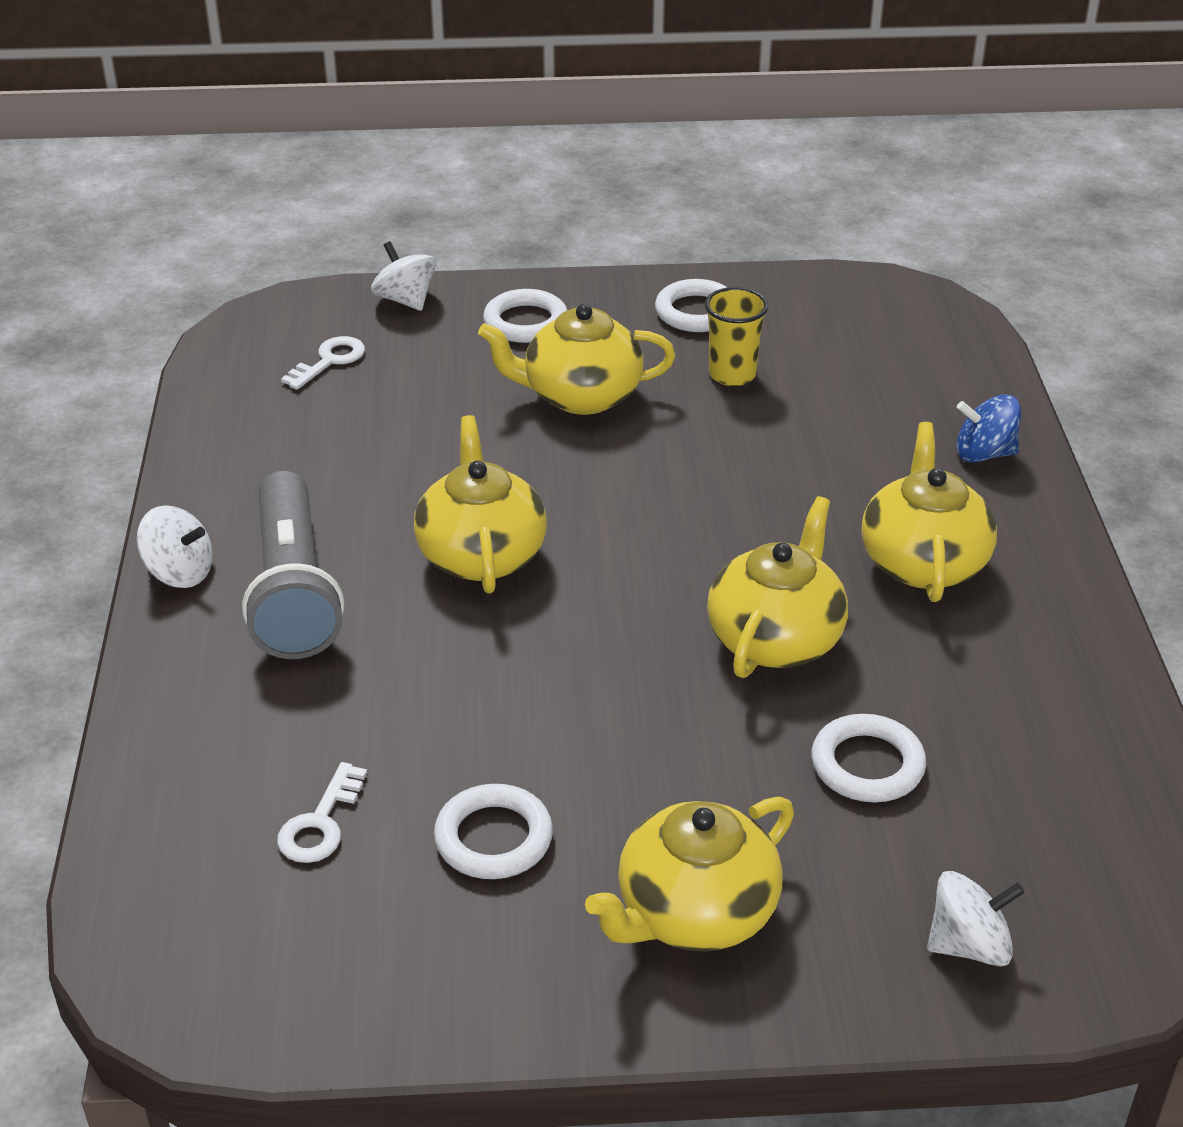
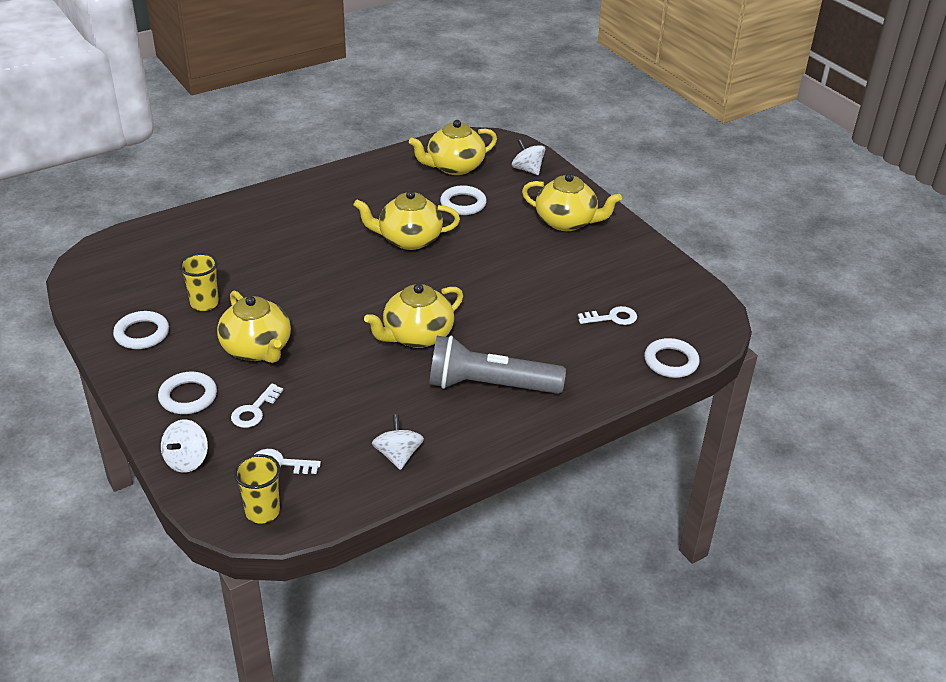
camera: 120 degrees left, 0 degrees up
white spinning top [136,505,213,588] -> white spinning top moved to [372,414,424,470]
grey flashlight [242,471,344,659] -> grey flashlight turned 135 degrees counterclockwise [429,336,566,394]
white ring [434,784,553,879] -> white ring moved to [644,338,700,378]
yellow teapot [862,422,997,602] -> yellow teapot moved to [409,120,497,175]
blue spinning top [956,395,1021,463] -> none
none -> white key [231,383,283,428]
none -> yellow cup [234,454,281,524]

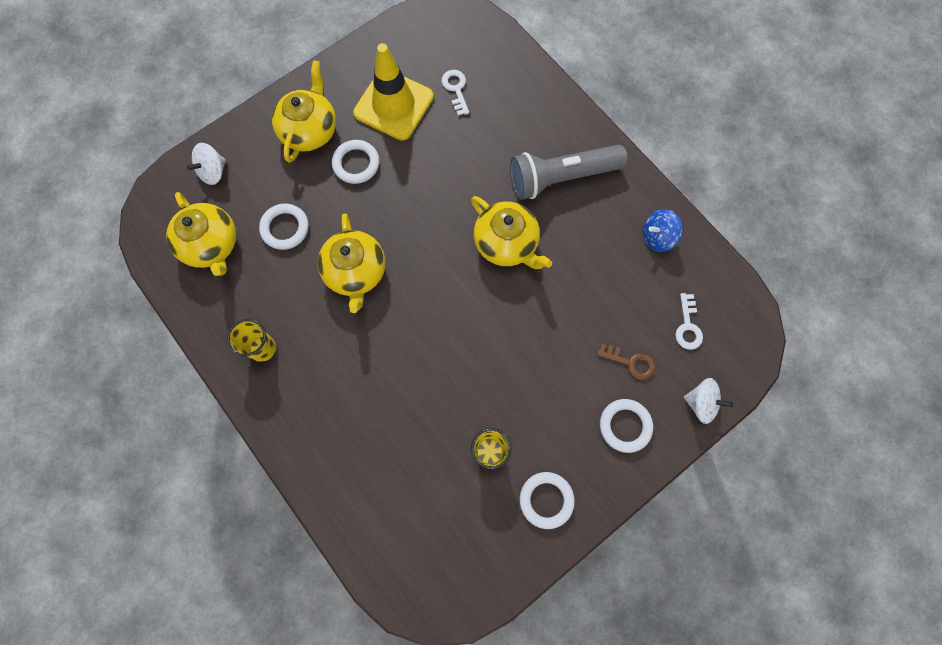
camera: 95 degrees left, 35 degrees up
yellow teapot [217,290,291,363] -> none
white key [231,383,283,428] -> brown key [597,343,655,380]
yellow cup [234,454,281,524] -> yellow cup moved to [227,319,276,362]
white spinning top [372,414,424,470] -> blue spinning top [643,209,683,252]
grey flashlight [429,336,566,394] -> grey flashlight turned 75 degrees clockwise [510,145,627,200]
white ring [644,338,700,378] -> white ring moved to [332,140,379,184]
none -> yellow traffic cone [353,43,434,141]

